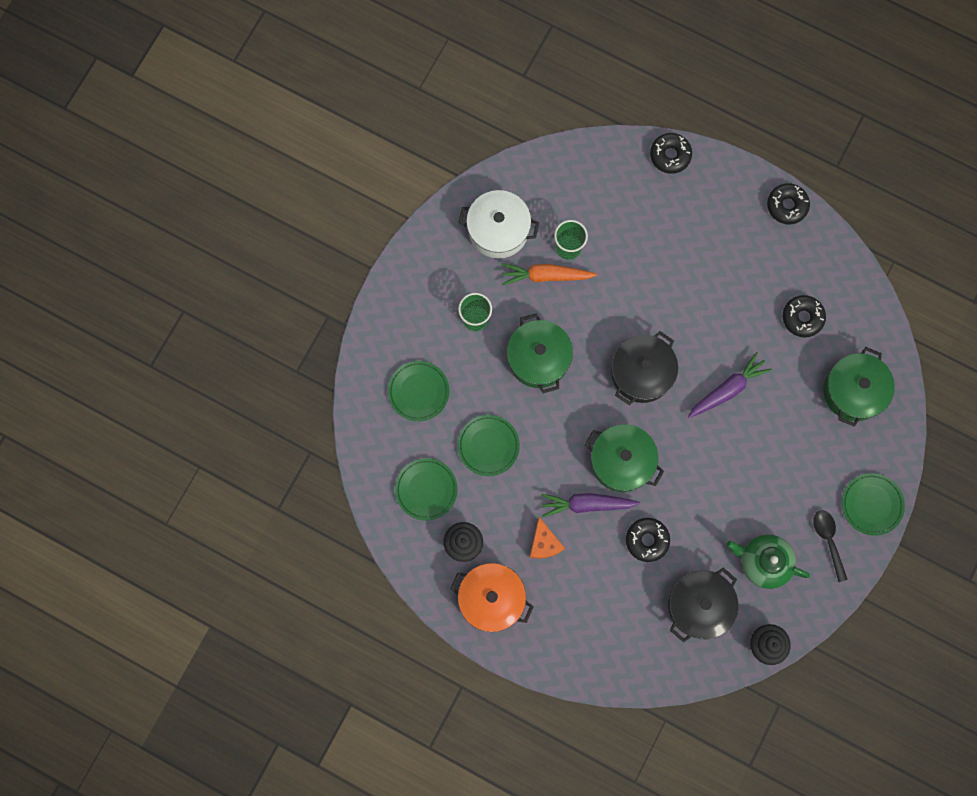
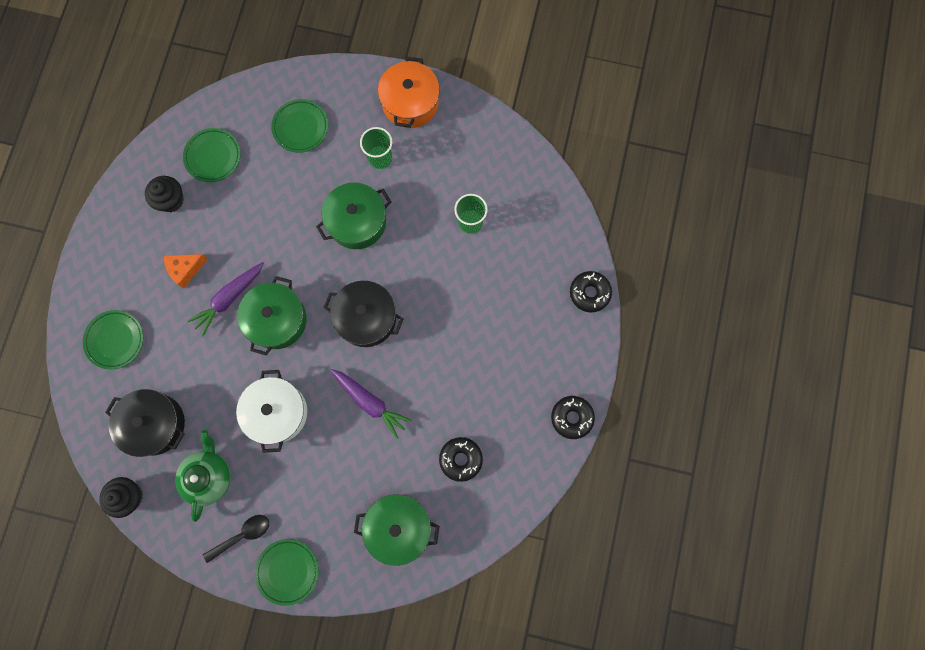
camera: 75 degrees right, 0 degrees up
orange pot [450,563,534,632] -> orange pot moved to [378,57,440,128]
white pot [458,190,539,258] -> white pot moved to [236,370,307,453]
green plate [458,415,520,476] -> green plate moved to [83,310,143,370]
orange carrot [501,263,597,286] -> none
purple carrot [541,493,640,518] -> purple carrot turned 120 degrees counterclockwise [187,262,264,336]
black donut [626,518,670,562] -> none

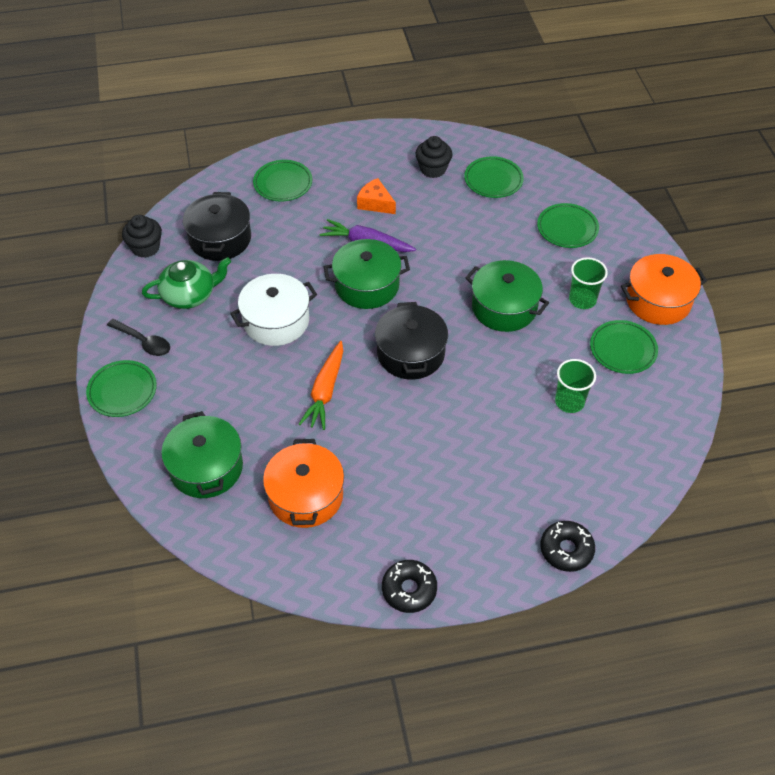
camera: 65 degrees right, 25 degrees down
purple carrot [330,369,412,439] -> orange carrot [299,341,343,430]
black donut [439,437,483,482] -> orange pot [263,439,344,528]
none -> green plate [590,320,658,374]

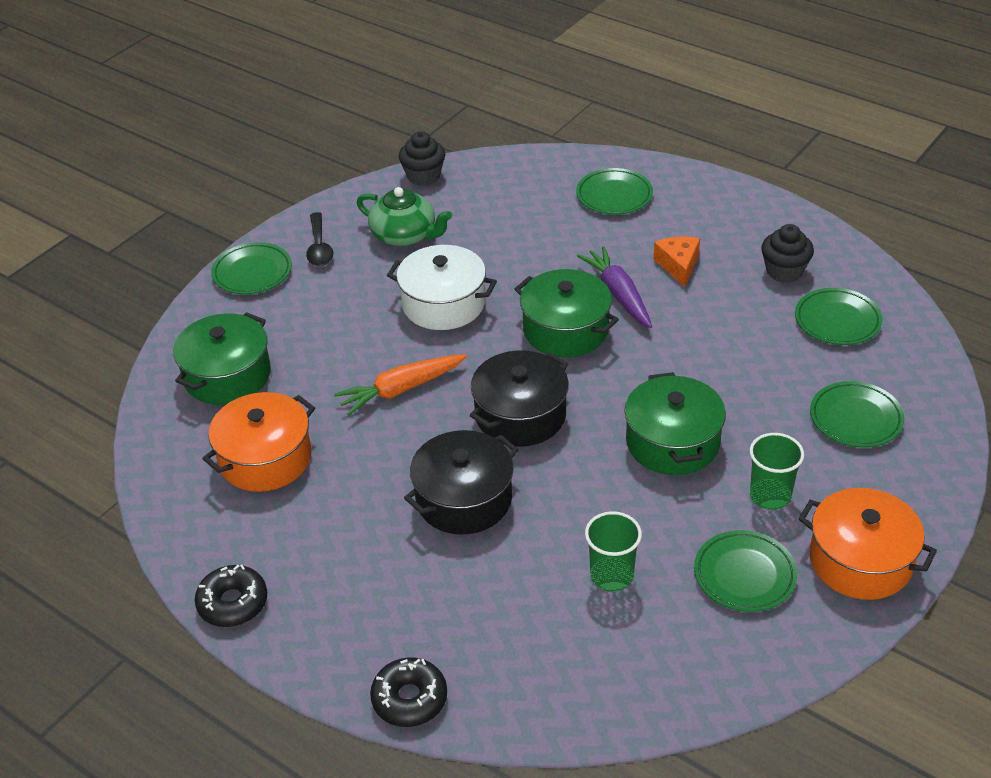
camera: 50 degrees right, 10 degrees down
black pot [183,192,251,261] -> black pot moved to [404,430,518,535]

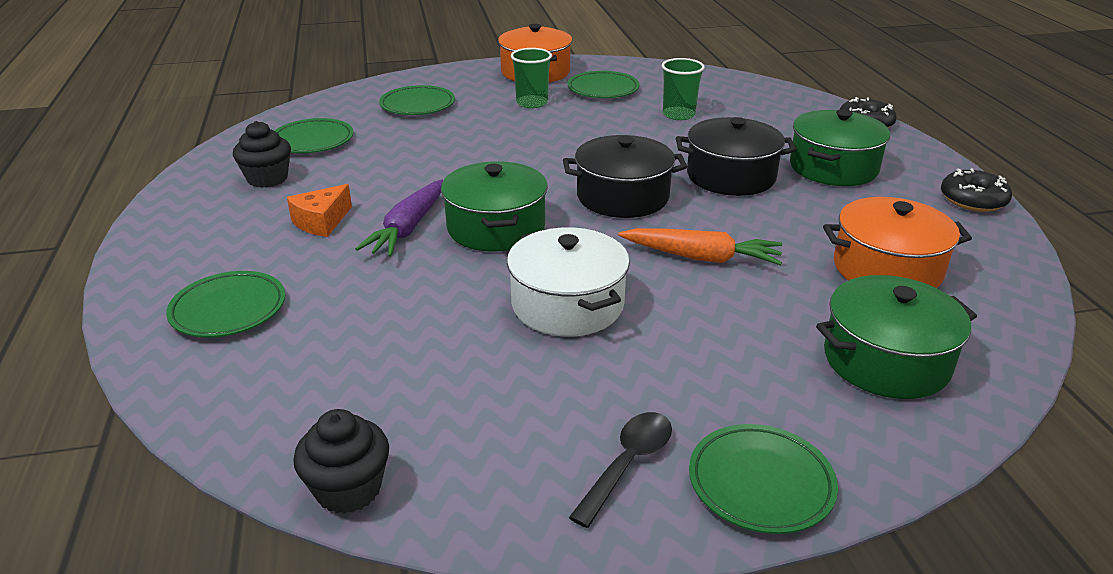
camera: 140 degrees left, 10 degrees down
green teapot [357,187,452,246] -> none
green pot [625,372,726,475] -> green pot moved to [790,109,890,186]

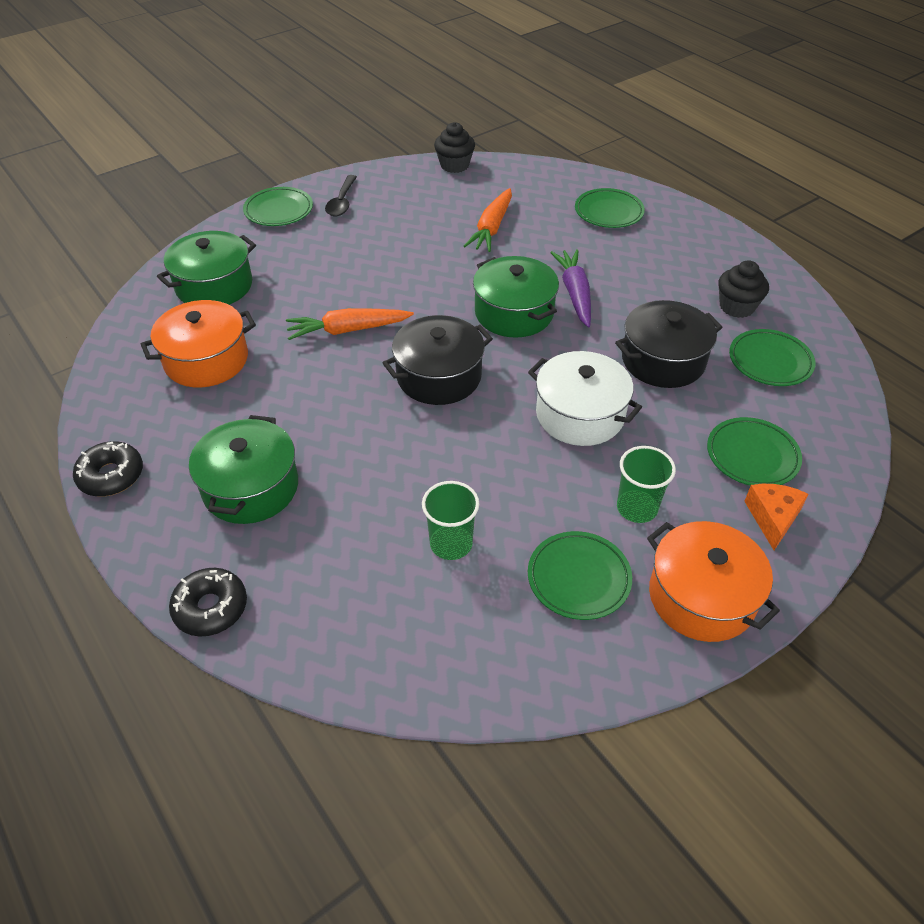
camera: 155 degrees right, 15 degrees up
orange cheese [287,184,352,237] -> orange cheese moved to [744,484,809,550]
white pot [507,227,630,337] -> white pot moved to [528,351,642,446]
black pot [676,117,796,196] -> black pot moved to [615,300,723,388]
none -> orange carrot [464,188,512,252]

